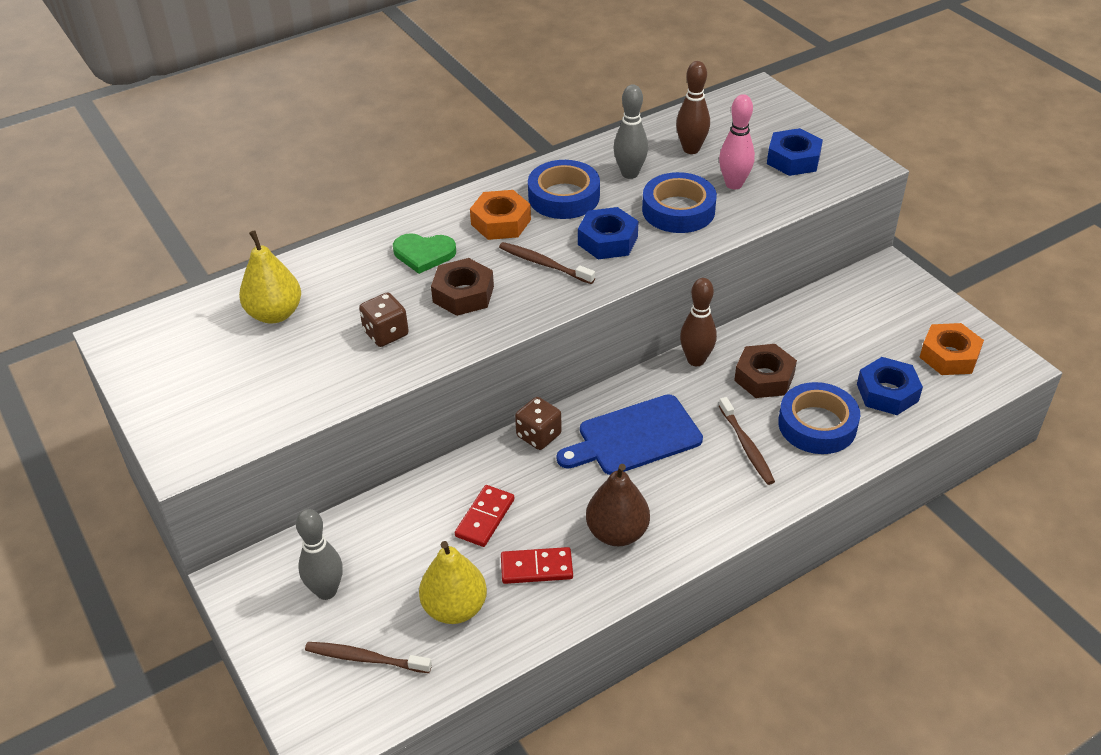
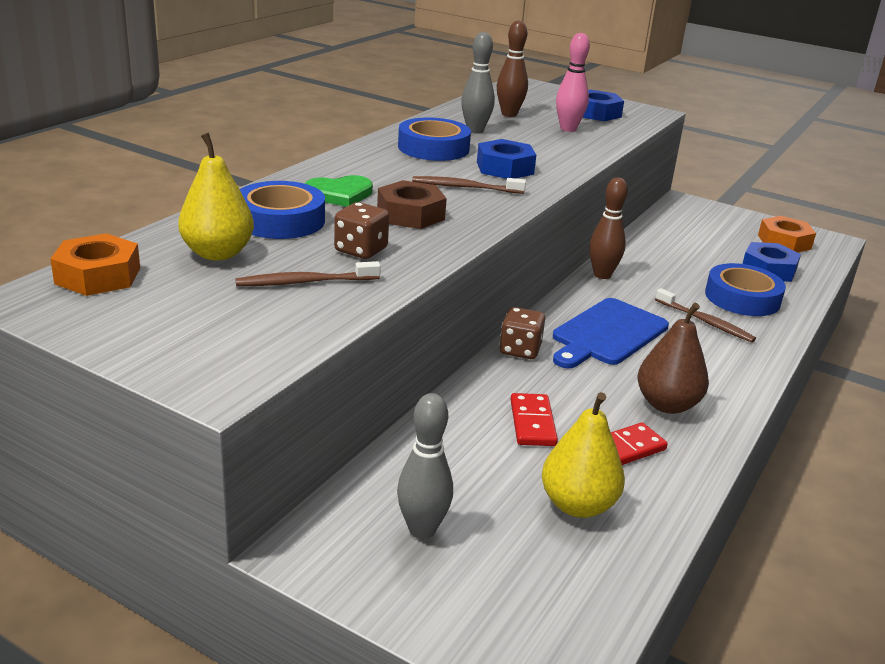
camera: 30 degrees left, 15 degrees down
brown toothbrush [305,642,432,673] -> brown toothbrush moved to [235,261,381,286]
orange nut [470,190,531,240] -> orange nut moved to [50,233,140,296]
blue tape [642,172,717,233] -> blue tape moved to [240,181,325,239]
brown nut [734,344,797,398] -> none

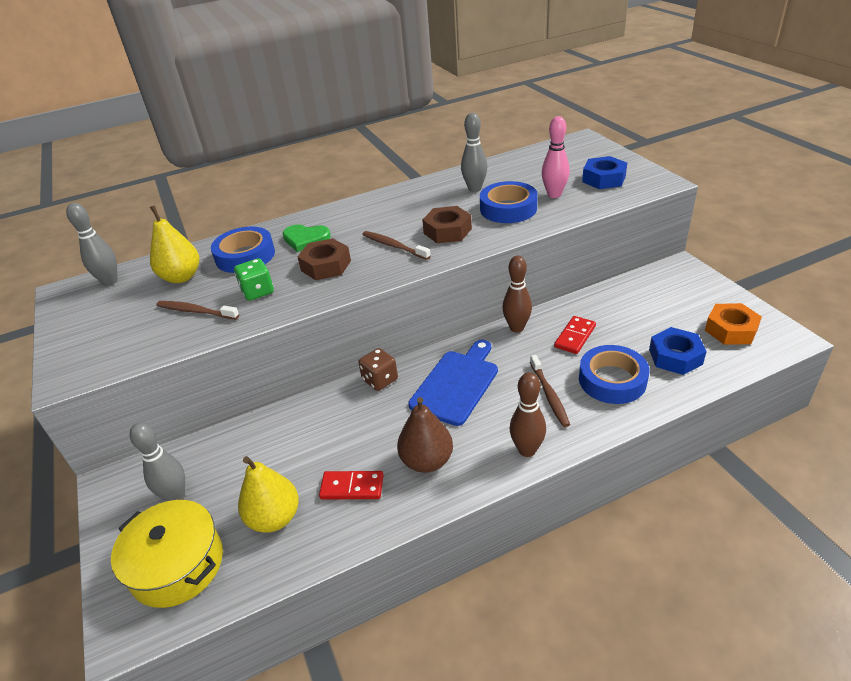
camera: 40 degrees right, 10 degrees up
orange nut [50,233,140,296] -> grey bowling pin [66,203,118,286]
brown dice [334,202,389,259] -> green dice [234,258,274,301]
blue tape [398,117,471,161] -> blue tape moved to [480,181,538,223]
blue nut [477,139,536,179] -> brown nut [422,206,472,243]
brown bowling pin [497,20,528,117] -> brown bowling pin moved to [510,372,546,457]
red domino [510,393,558,446] -> red domino moved to [554,316,596,354]
blue cutting board [553,298,669,368] -> blue cutting board turned 135 degrees clockwise [408,340,498,426]
none -> yellow pot [111,500,223,608]

